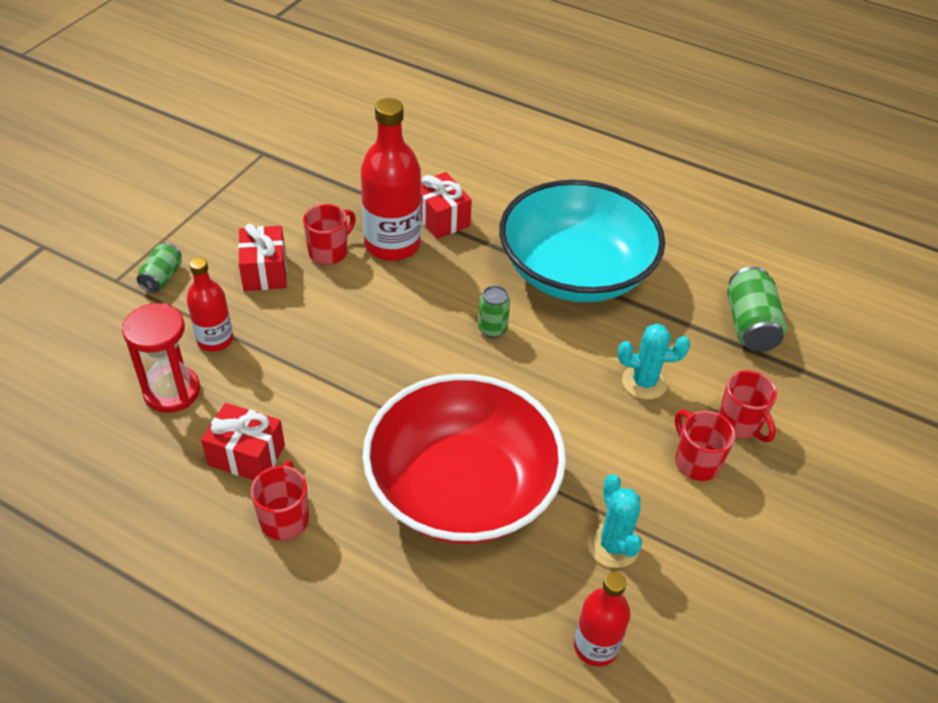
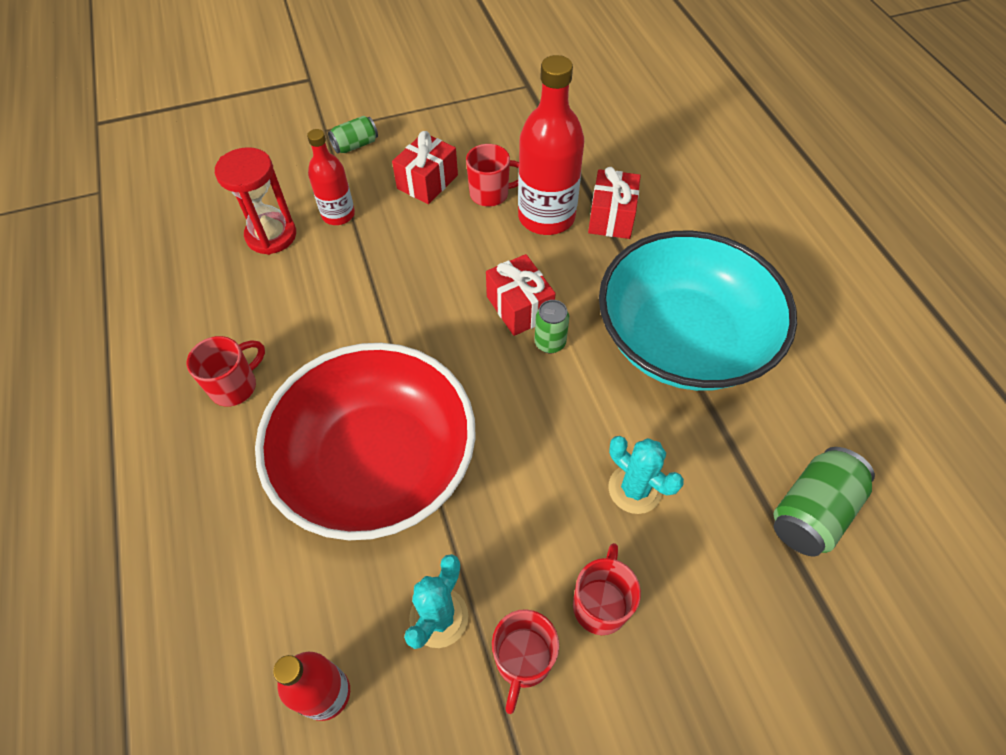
camera: 45 degrees right, 10 degrees up
red gift [201,403,285,480] -> red gift moved to [486,254,556,336]
red mug [718,370,777,442] -> red mug moved to [492,609,559,714]

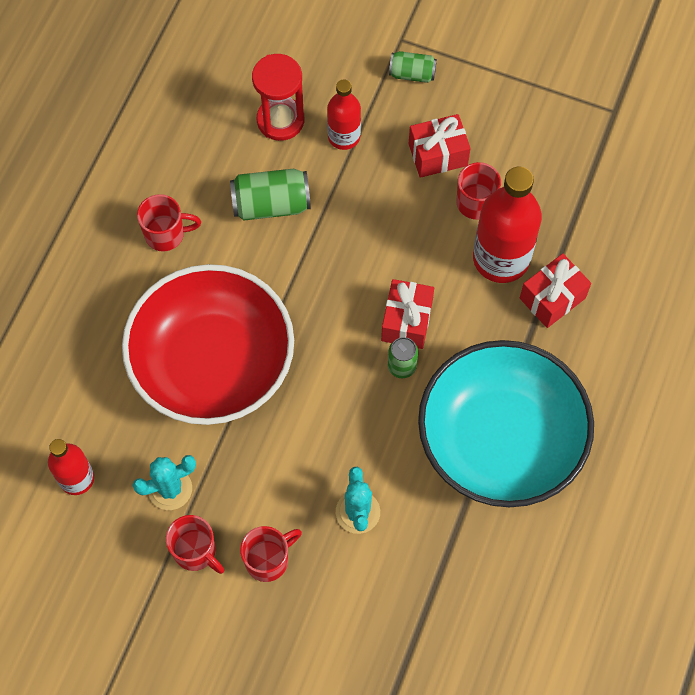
camera: 40 degrees right, 10 degrees up
red mug [492,609,559,714] -> red mug turned 105 degrees counterclockwise [166,515,224,574]
green can [774,447,875,556] -> green can moved to [230,168,311,220]

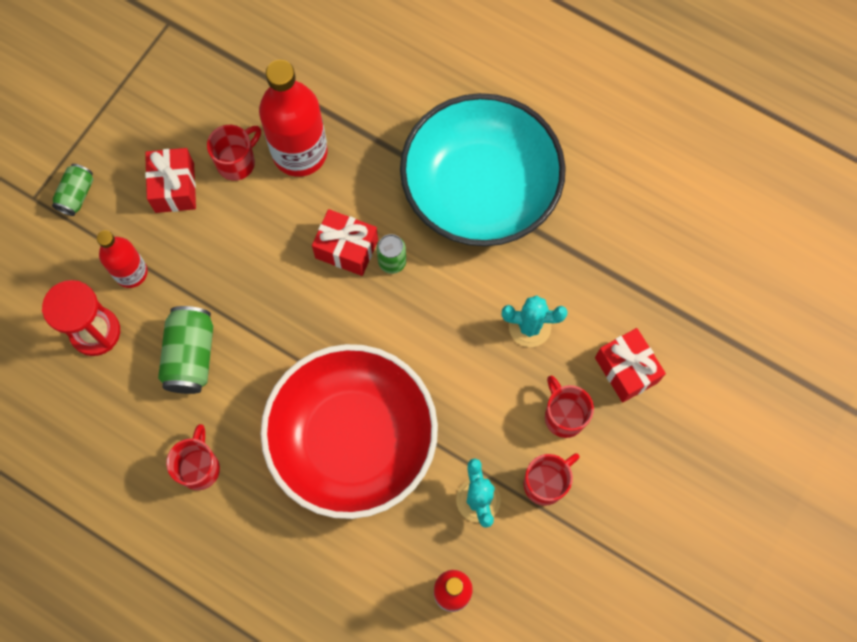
camera: 80 degrees left, 5 degrees up
red gift [520,254,591,328] -> red gift moved to [595,328,666,403]

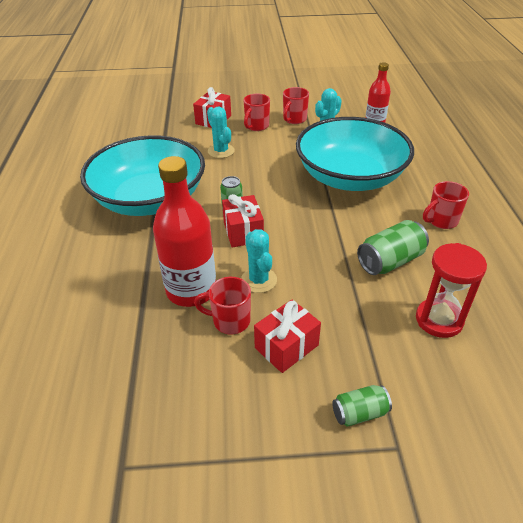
camera: 125 degrees left, 30 degrees down
red bottle [97,230,148,288] -> none
red bowl [260,344,438,519] -> turquoise bowl [296,117,414,191]
red mug [523,453,580,506] -> red mug turned 75 degrees counterclockwise [283,87,309,124]
none -> turquoise cactus [241,229,277,293]

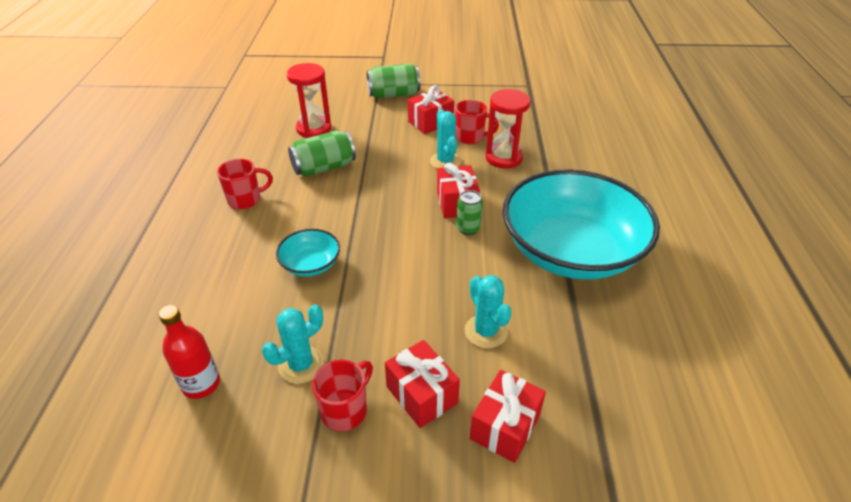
camera: 175 degrees left, 0 degrees up
red bottle [153,156,216,307] -> red hourglass [485,89,530,169]
red mug [244,94,270,131] -> red gift [385,340,460,428]
turquoise bowl [296,117,414,191] -> turquoise bowl [276,229,340,277], size x0.42
green can [332,385,392,427] -> green can [367,64,421,98], size x1.63

